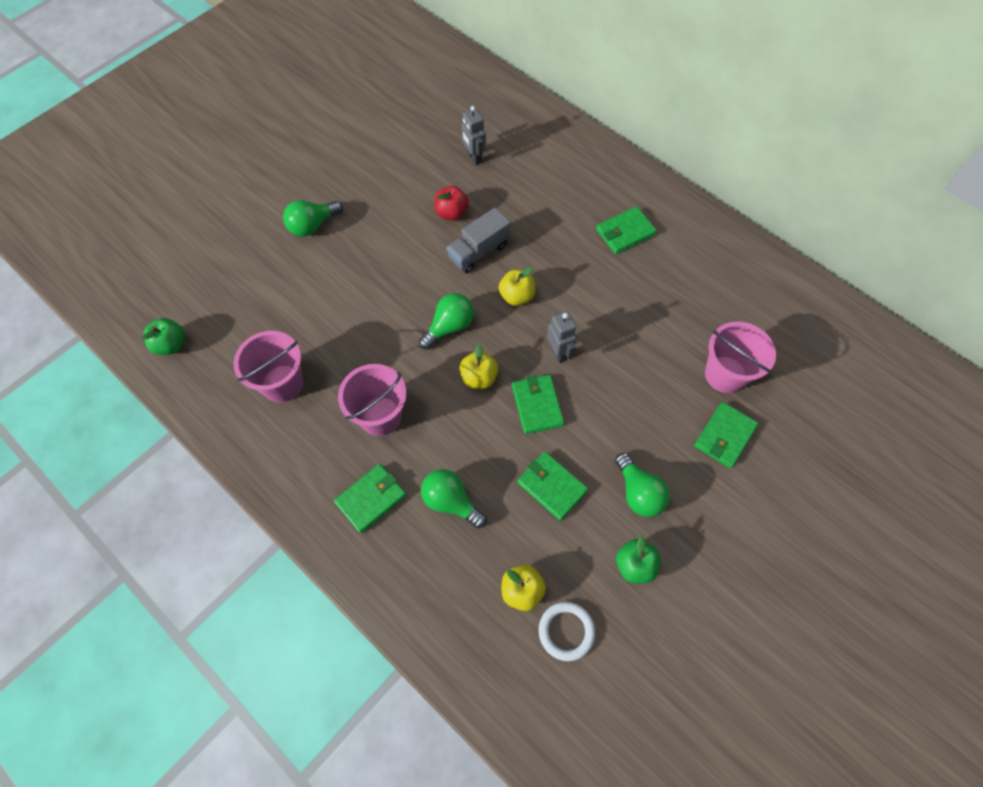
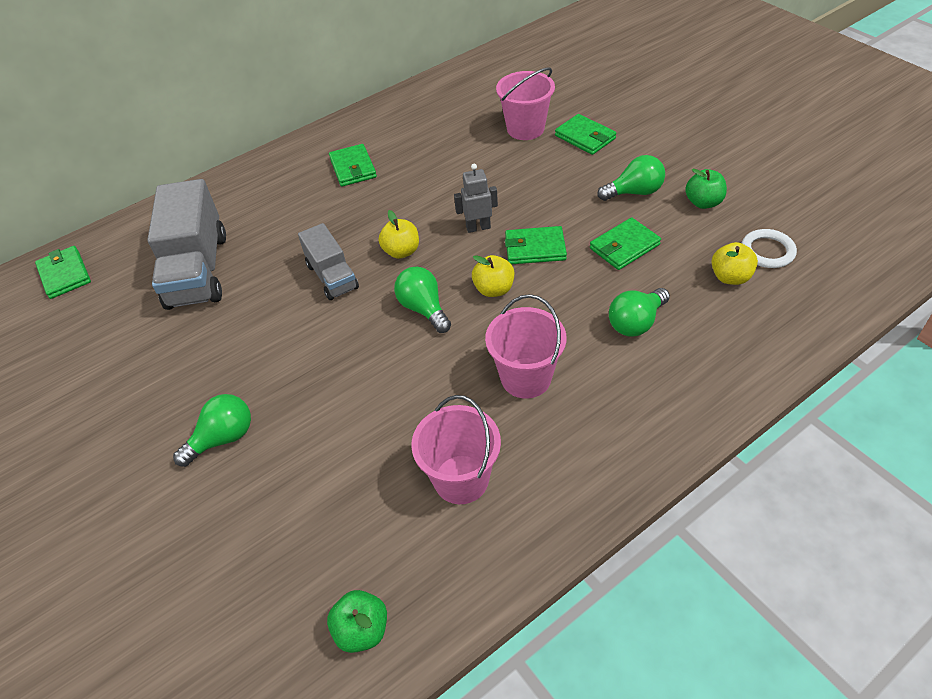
camera: 75 degrees left, 15 degrees down
green light bulb [283,200,343,237] -> green light bulb turned 105 degrees counterclockwise [173,394,251,467]
green wallet [334,464,406,533] -> green wallet moved to [35,246,91,299]
red apple [434,186,469,220] -> none
grey robot [461,106,486,165] -> grey truck [147,179,226,310]

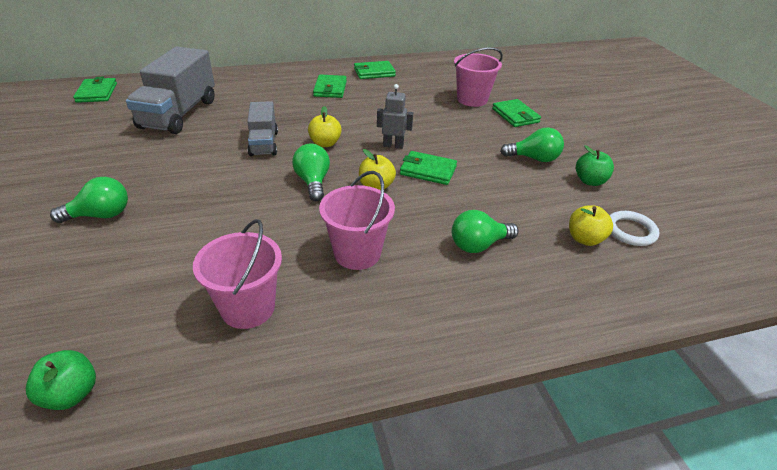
camera: 15 degrees right, 10 degrees down
green wallet [590,217,661,270] -> green wallet moved to [354,61,396,79]

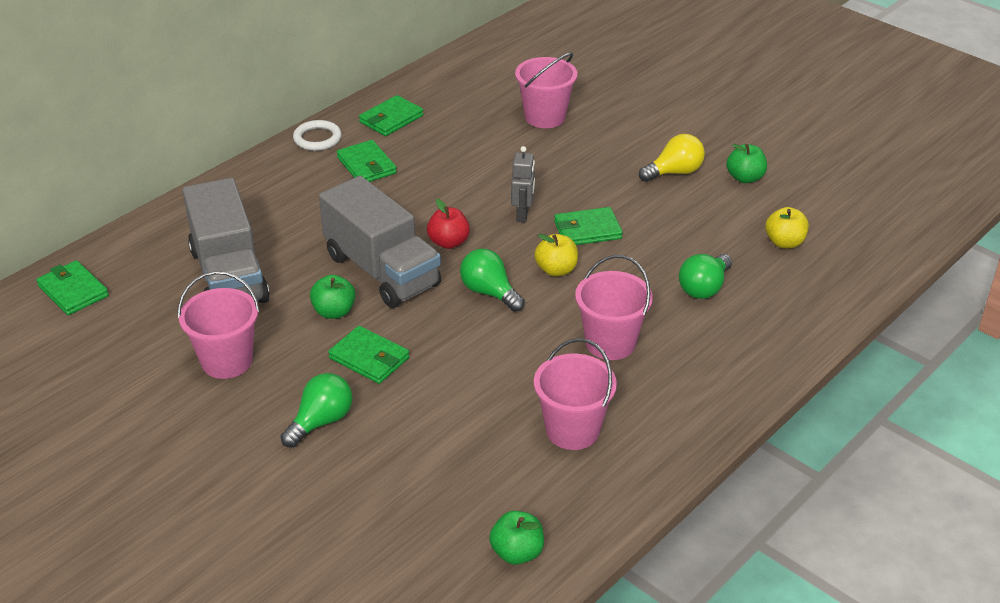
camera: 30 degrees left, 0 degrees up
grey truck [247,101,278,156] -> grey truck [319,176,441,308], size x1.72
yellow apple [308,106,342,147] -> red apple [427,199,470,249]
grey robot [377,84,413,149] -> grey robot turned 120 degrees clockwise [511,146,535,222]
green wallet [492,99,541,127] -> green wallet moved to [328,326,410,384]
green light bulb [500,127,564,162] -> yellow light bulb [639,134,705,182]
white ring [610,211,660,246] -> white ring moved to [293,120,342,151]
none -> pink bucket [177,271,260,379]
none -> green apple [310,275,356,319]

